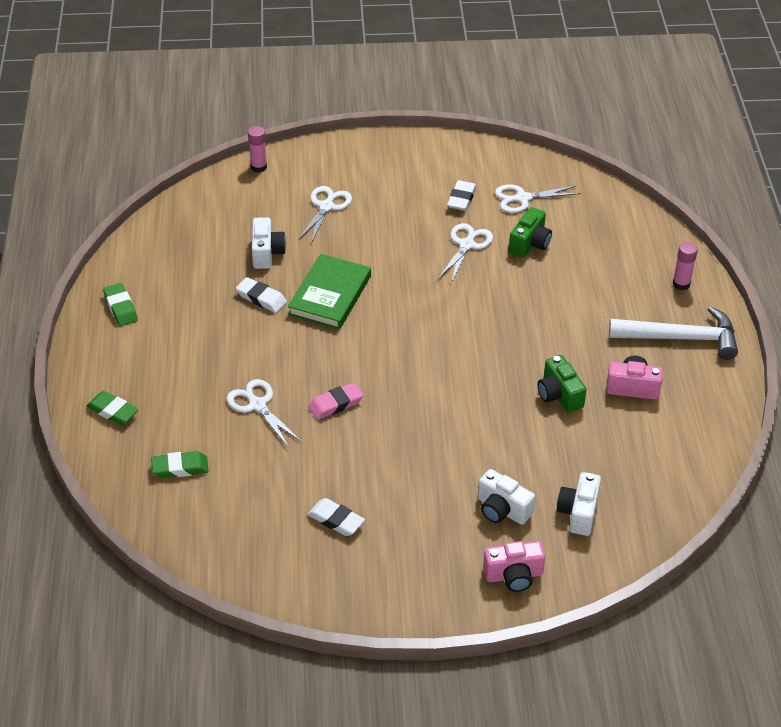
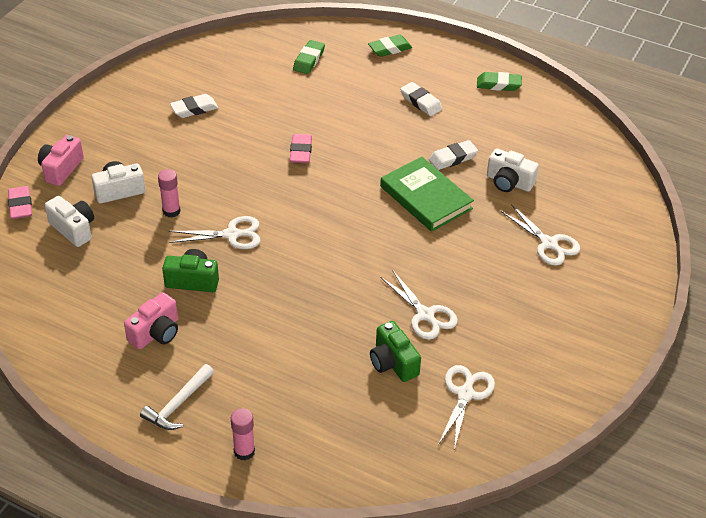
camera: 120 degrees right, 0 degrees up
white scissors [227,379,302,448] -> white scissors moved to [169,216,261,249]
pink glue stick [248,126,267,173] -> pink glue stick moved to [158,169,181,218]
white eraser [447,180,477,211] -> white eraser moved to [400,82,442,116]
white hammer [609,306,738,360] -> white hammer [140,364,214,430], size x0.61
none -> pink eraser [8,186,32,219]

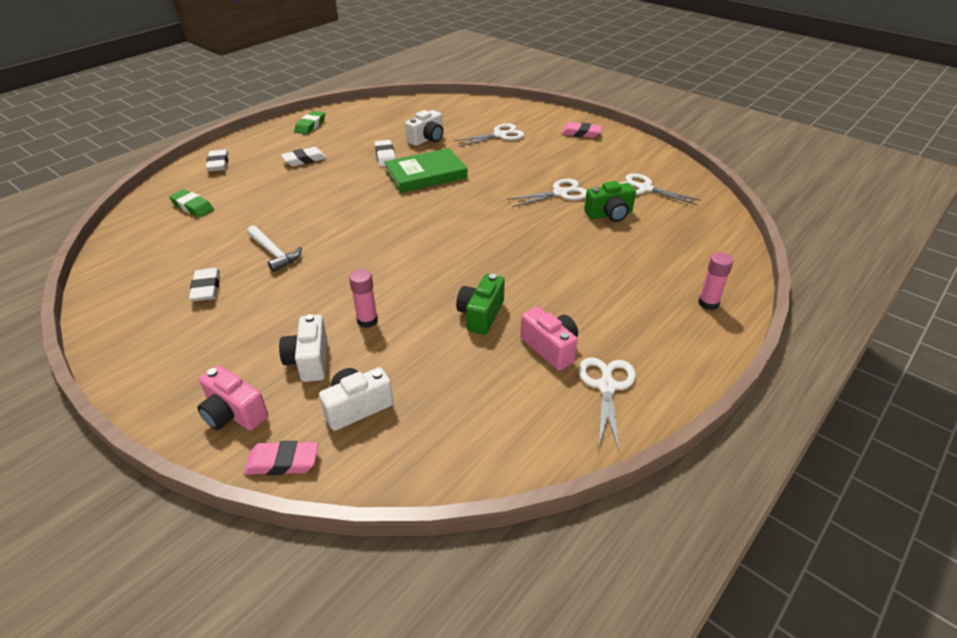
camera: 75 degrees left, 5 degrees down
white hammer [140,364,214,430] -> white hammer moved to [247,225,302,272]
white scissors [169,216,261,249] -> white scissors moved to [578,357,636,451]
pink eraser [290,134,312,163] -> pink eraser moved to [561,122,602,138]
green eraser [368,35,412,57] -> white eraser [206,150,229,171]

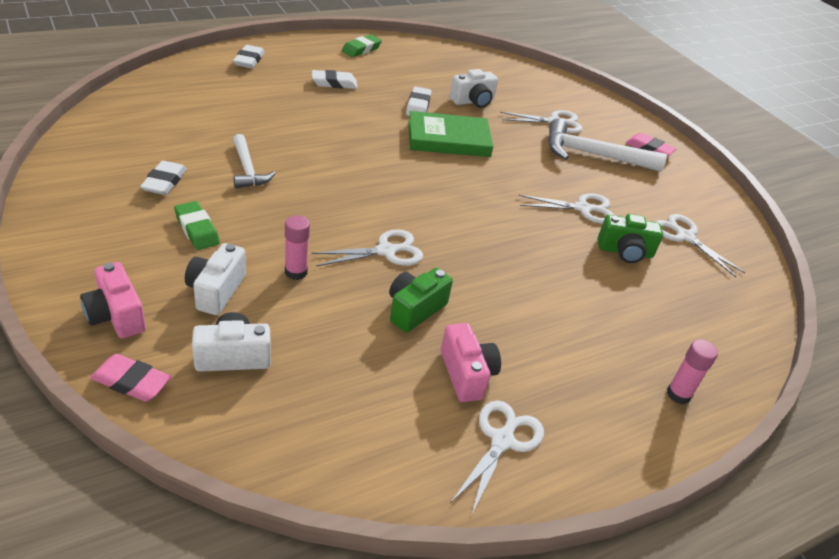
camera: 15 degrees right, 0 degrees up
green eraser [169,189,214,217] -> green eraser moved to [174,201,220,250]
none -> white scissors [311,229,423,267]
none -> white hammer [548,118,667,172]

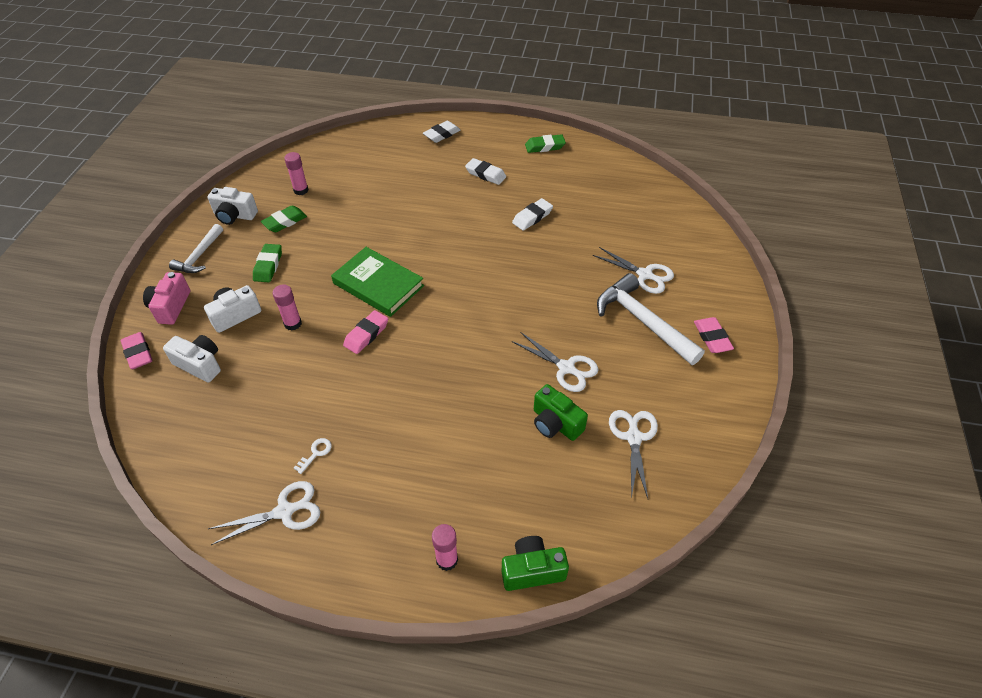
camera: 45 degrees right, 10 degrees up
white eraser [140,161,187,195] -> green eraser [261,206,307,232]
white hammer [233,134,276,189] -> white hammer moved to [169,224,223,273]
white scissors [311,229,423,267] -> pink eraser [343,310,388,354]
green camera [389,268,453,332] -> green camera moved to [502,536,569,591]
green book [408,111,493,157] -> green book moved to [331,247,424,317]
pink camera [441,323,501,402] -> white key [294,438,332,474]
white camera [450,69,498,108] -> white camera moved to [208,187,258,225]
none -> pink glue stick [284,152,308,195]

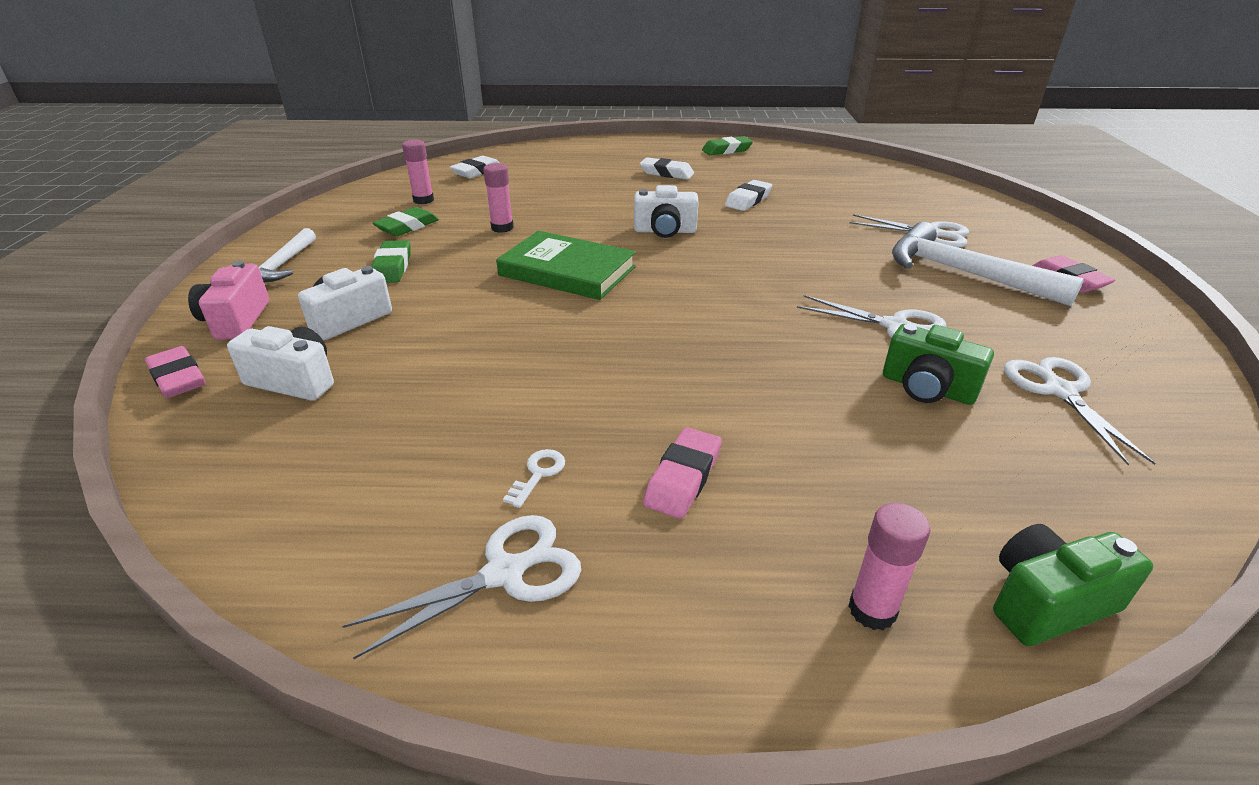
camera: 10 degrees left, 15 degrees down
white camera [208,187,258,225] -> white camera moved to [634,185,699,238]
pink glue stick [273,284,302,331] -> pink glue stick moved to [483,163,514,233]
pink eraser [343,310,388,354] -> pink eraser moved to [643,427,722,519]
white eraser [423,121,460,143] -> white eraser moved to [450,156,499,178]

